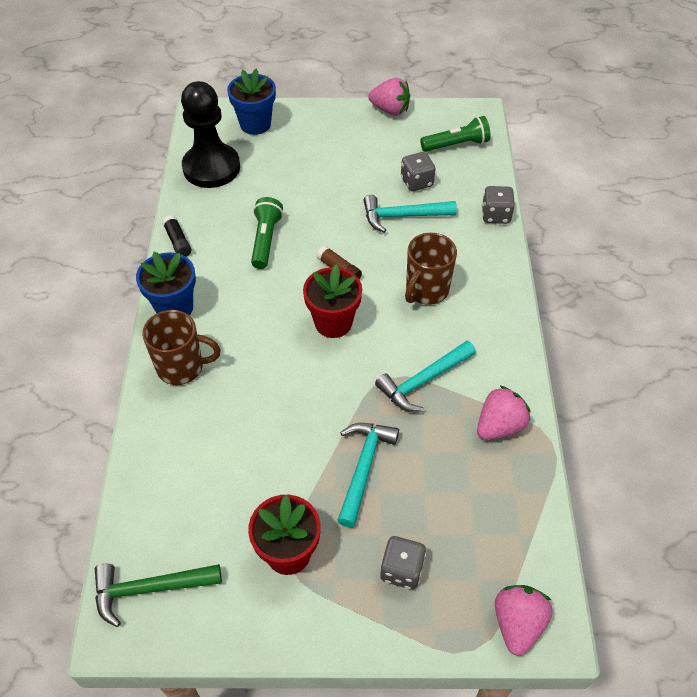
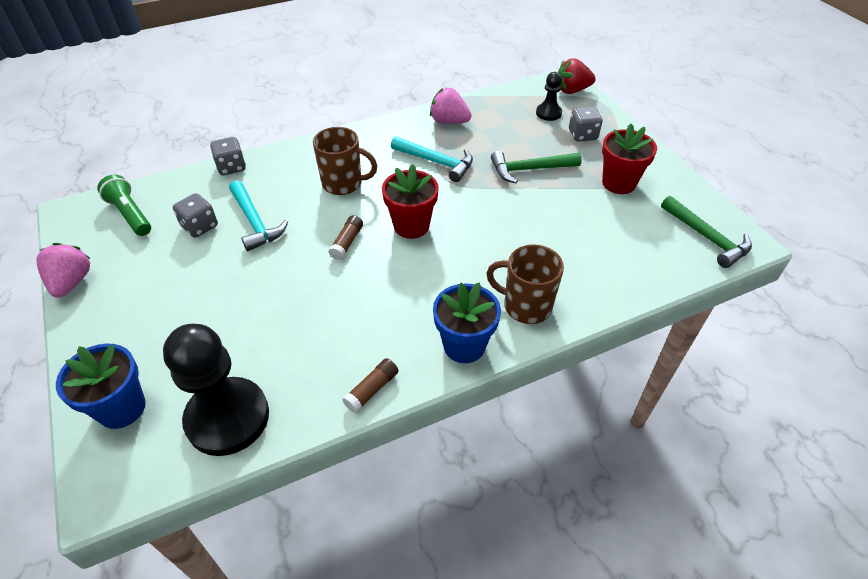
camera: 115 degrees left, 5 degrees down
brown mug [142,310,221,385] -> brown mug turned 45 degrees counterclockwise [486,244,564,324]
black glue stick [162,215,192,257] -> brown glue stick [342,358,398,413]
green flashlight [251,197,283,269] -> none
turquoise hammer [337,423,399,528] -> green hammer [491,151,582,183]
pink strawberry [495,585,553,656] -> red strawberry [558,58,596,94]
none -> black pawn [536,72,562,121]

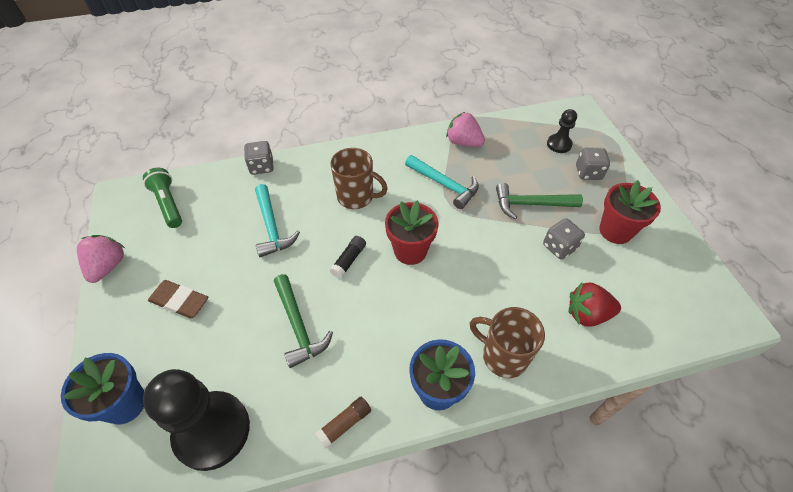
camera: 10 degrees right, 5 degrees up
grey dice [173,193,218,238] -> grey dice moved to [543,218,585,260]
brown glue stick [328,215,363,260] -> black glue stick [330,236,366,279]
red strawberry [558,58,596,94] -> red strawberry moved to [569,283,621,327]
green hammer [661,196,752,268] -> green hammer moved to [274,274,333,368]
none -> brown eraser [148,280,208,318]

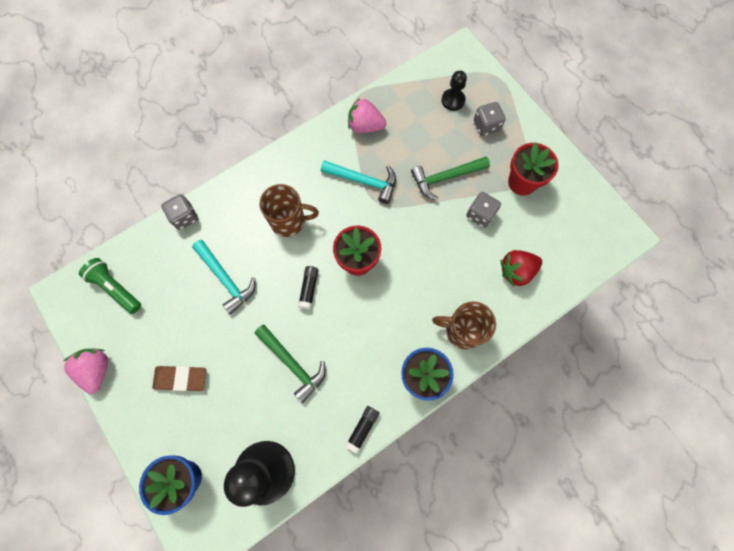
camera: 20 degrees left, 20 degrees up
brown glue stick [315,397,371,449] -> black glue stick [345,406,379,453]

